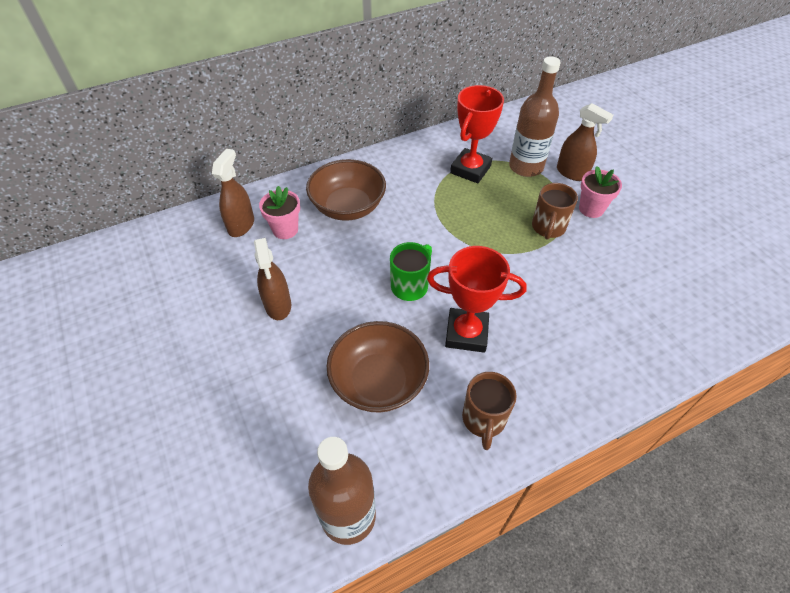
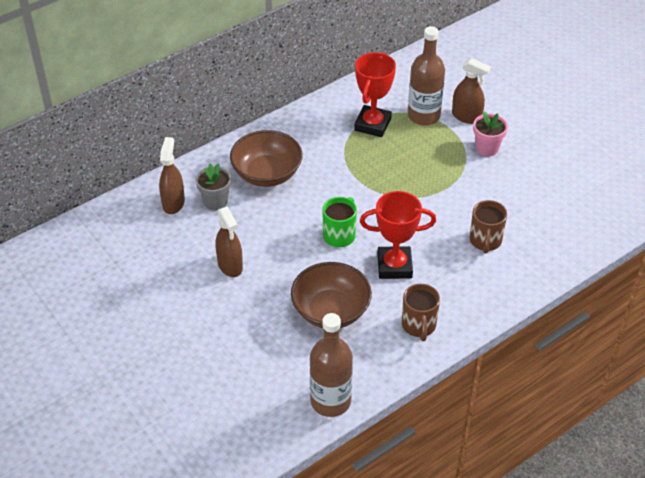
camera: 10 degrees left, 5 degrees down
pink flower pot [259,186,300,239] -> grey flower pot [195,163,231,211]
brown mug [532,183,578,240] -> brown mug moved to [470,200,507,254]

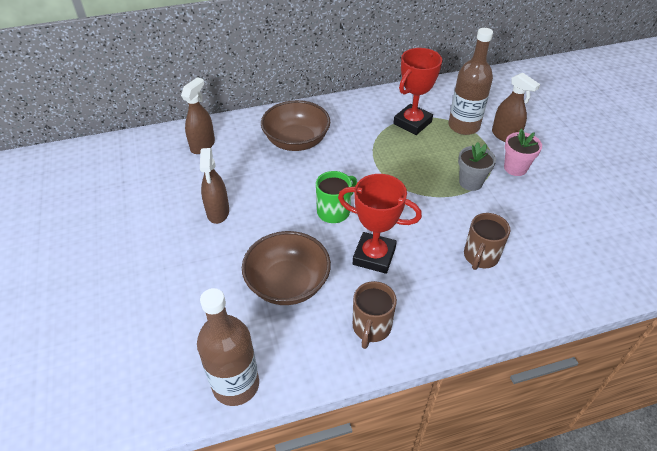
camera: 20 degrees right, 0 degrees up
grey flower pot [195,163,231,211] -> grey flower pot moved to [458,142,496,191]

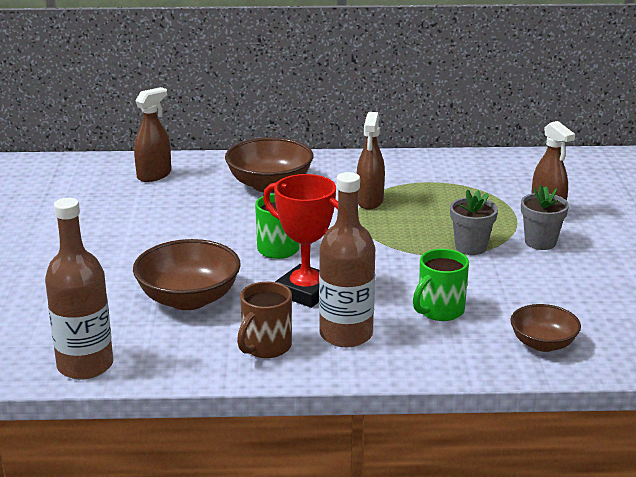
camera: 15 degrees right, 20 degrees down
brown spray bottle [200,148,229,224] -> brown spray bottle moved to [357,112,385,209]
red trophy [393,48,442,135] -> none
brown bottle [448,28,493,135] -> brown bottle moved to [319,172,375,347]
brown mug [464,213,510,270] -> green mug [413,249,469,321]
pink flower pot [504,129,542,176] -> grey flower pot [521,185,569,250]
none -> brown bowl [510,304,581,352]

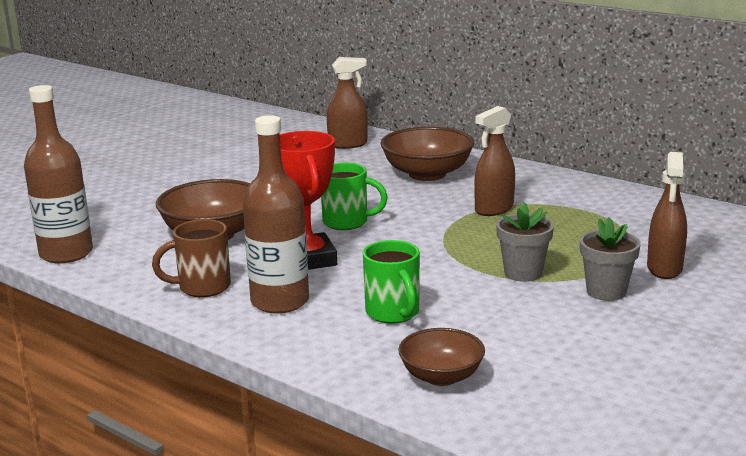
camera: 40 degrees right, 5 degrees down
green mug [413,249,469,321] -> green mug turned 105 degrees counterclockwise [363,240,420,324]

